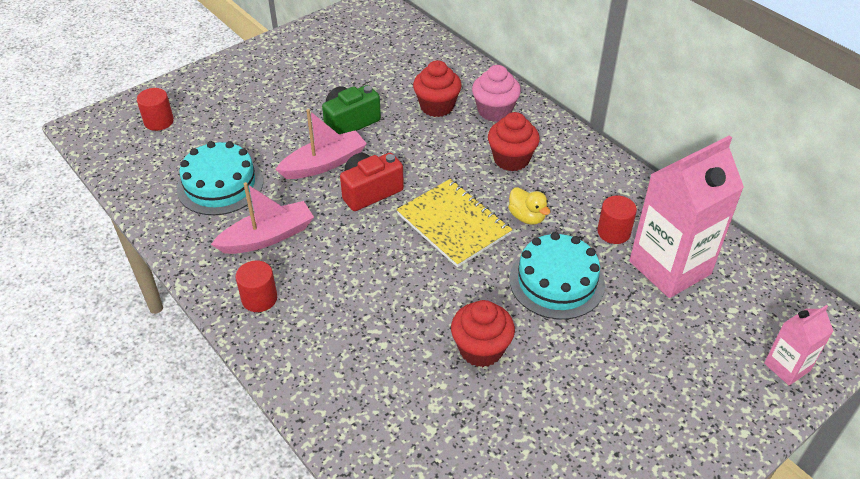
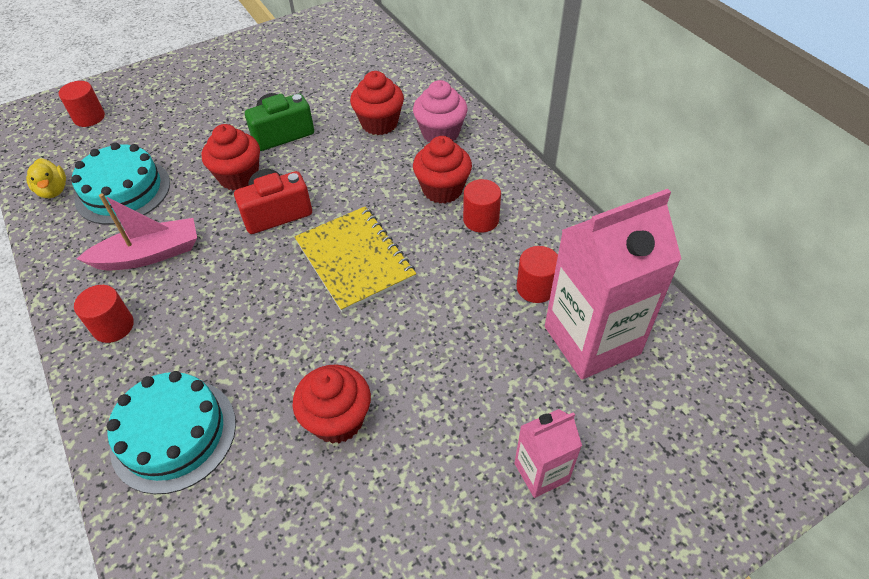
camera: 10 degrees right, 5 degrees up
pink boat [275,109,367,179] -> red cupcake [202,124,260,190]
yellow duck [508,187,550,225] -> yellow duck moved to [26,158,66,198]
turquoise cake [509,232,605,320] -> turquoise cake moved to [107,371,236,494]
pink carton [764,305,833,385] -> pink carton moved to [514,409,582,498]
none -> red cylinder [463,179,501,232]

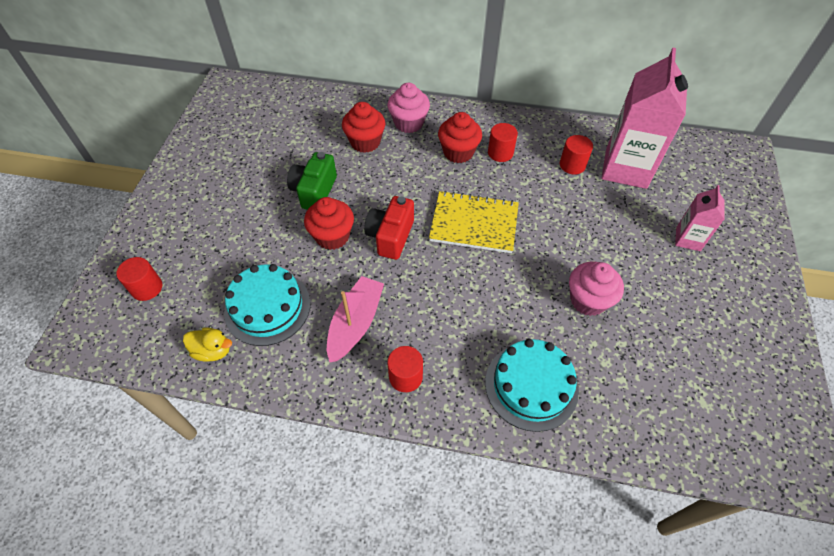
camera: 50 degrees left, 5 degrees up
red cupcake [293,365,371,444] -> pink cupcake [569,262,624,316]

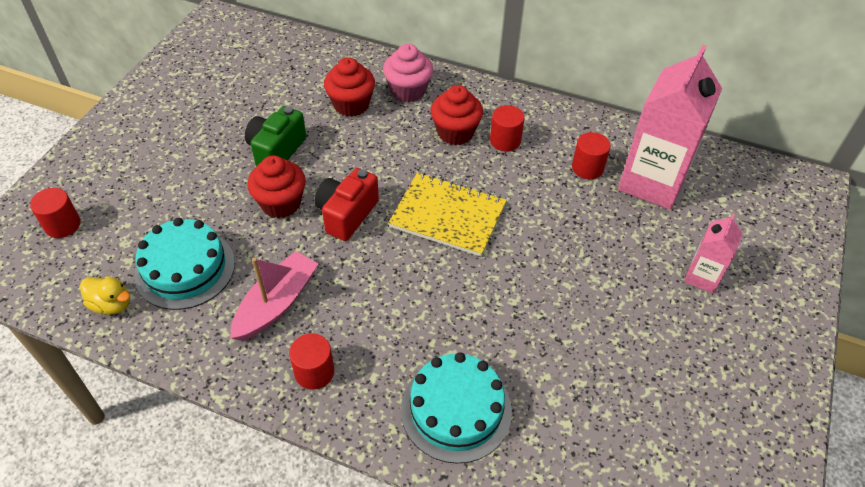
camera: 10 degrees right, 5 degrees down
pink cupcake [569,262,624,316] -> none

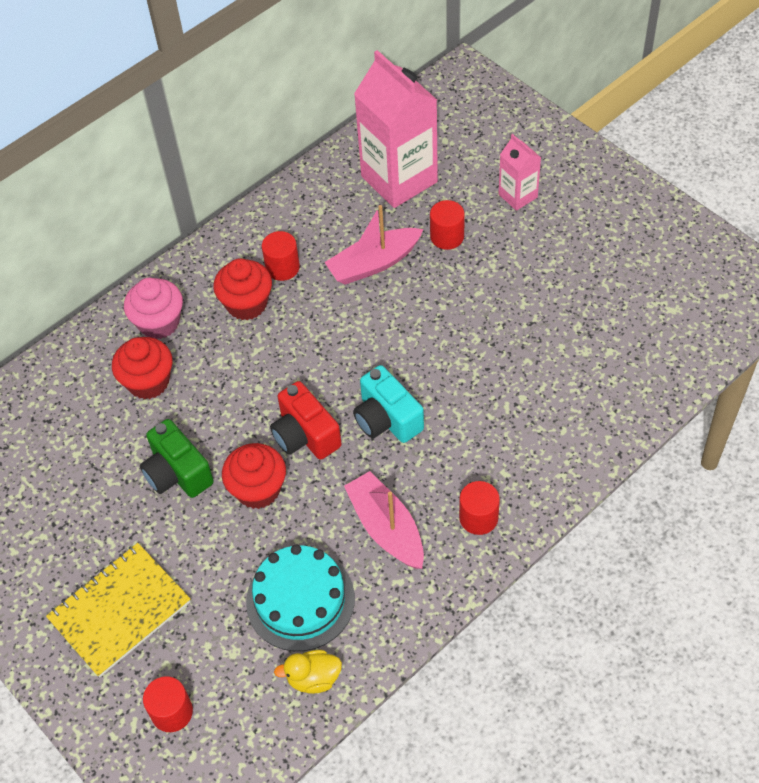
camera: 60 degrees left, 5 degrees up
yellow duck [80,276,130,315] -> yellow duck turned 150 degrees counterclockwise [274,650,342,694]
yellow notebook [388,172,507,257] -> yellow notebook moved to [46,543,191,677]
turquoise cake [401,352,512,464] -> none
red cylinder [572,132,611,179] -> red cylinder moved to [430,200,465,250]
none -> pink boat [324,205,424,285]
none -> turquoise camera [353,365,424,443]

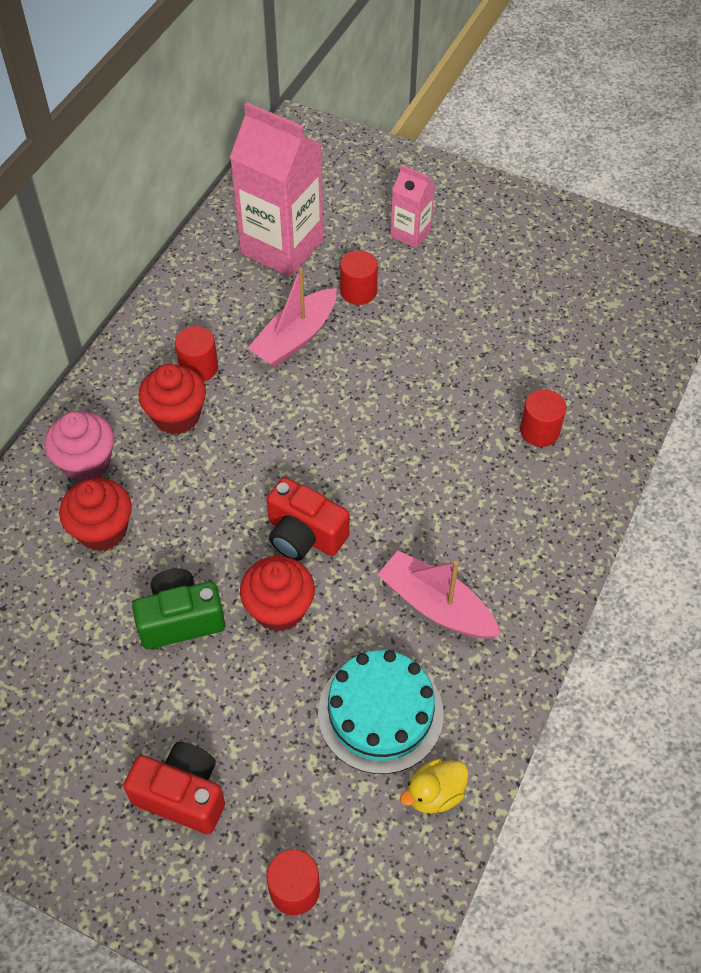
camera: 25 degrees left, 0 degrees up
yellow notebook [46,543,191,677] -> red camera [123,742,225,834]
green camera [140,419,214,498] -> green camera turned 135 degrees clockwise [132,568,225,649]
turquoise camera [353,365,424,443] -> none
red cylinder [459,481,500,535] -> red cylinder moved to [520,389,566,447]

